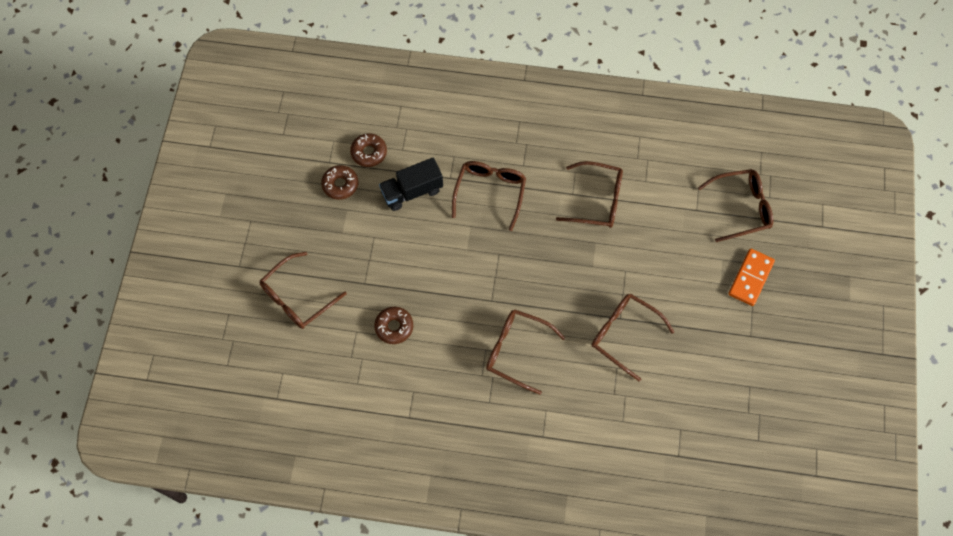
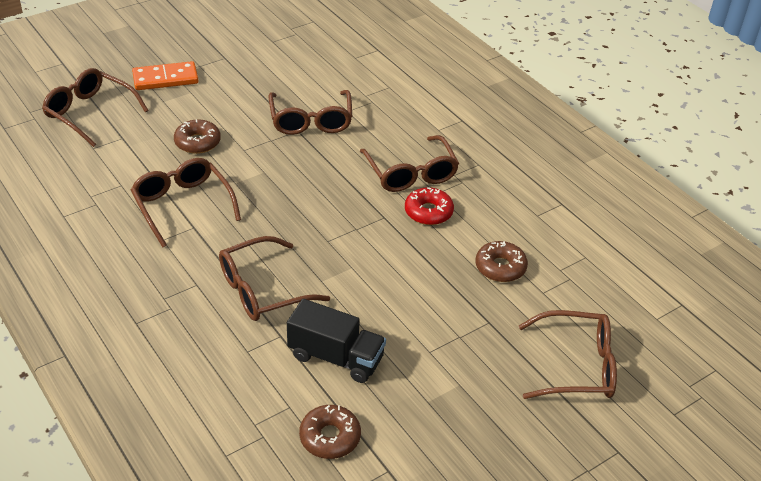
camera: 135 degrees left, 25 degrees down
brown donut [321,165,358,200] -> brown donut moved to [174,119,221,154]
none -> red donut [405,187,454,225]

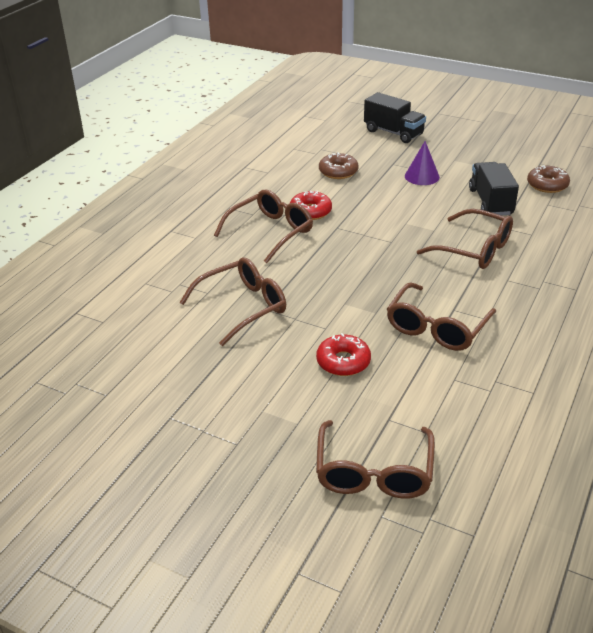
camera: 115 degrees left, 5 degrees down
orange domino [132,61,198,90] -> none
brown donut [174,119,221,154] -> red donut [316,333,371,376]
brown glasses [519,310,617,399] -> black truck [364,92,426,143]
none -> purple cone [405,141,440,185]

